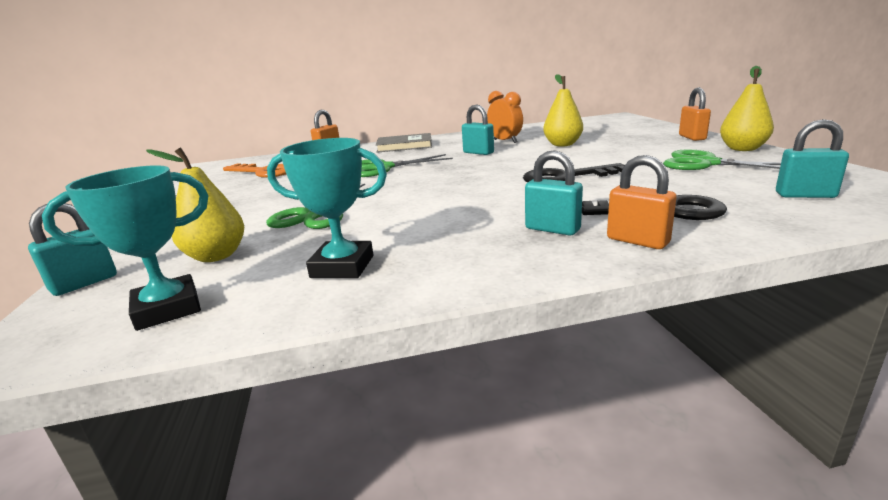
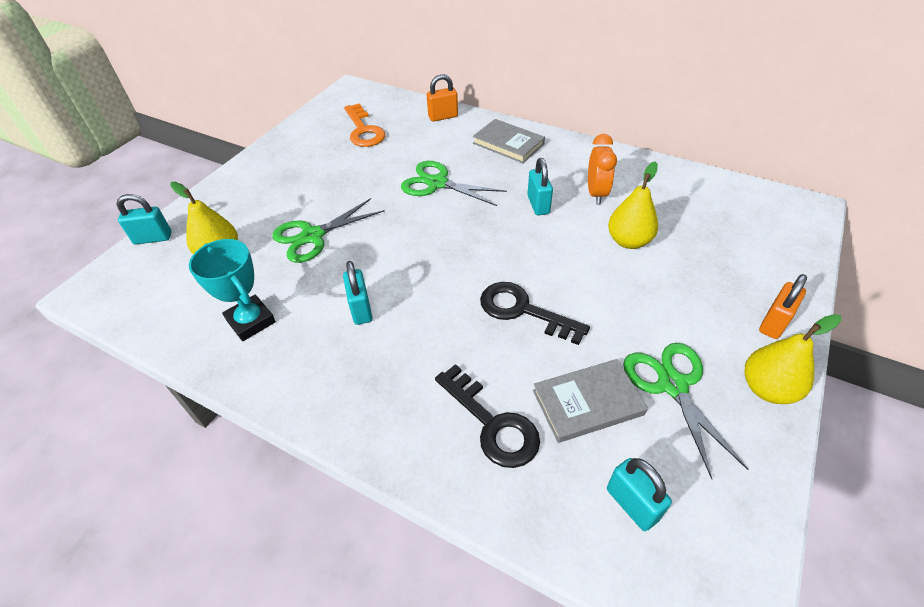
camera: 40 degrees right, 25 degrees up
turquoise trophy [42,165,209,331] -> none
turquoise padlock [525,150,583,235] -> turquoise padlock moved to [343,261,373,325]
orange padlock [607,155,676,249] -> none
none -> grey book [533,359,648,443]

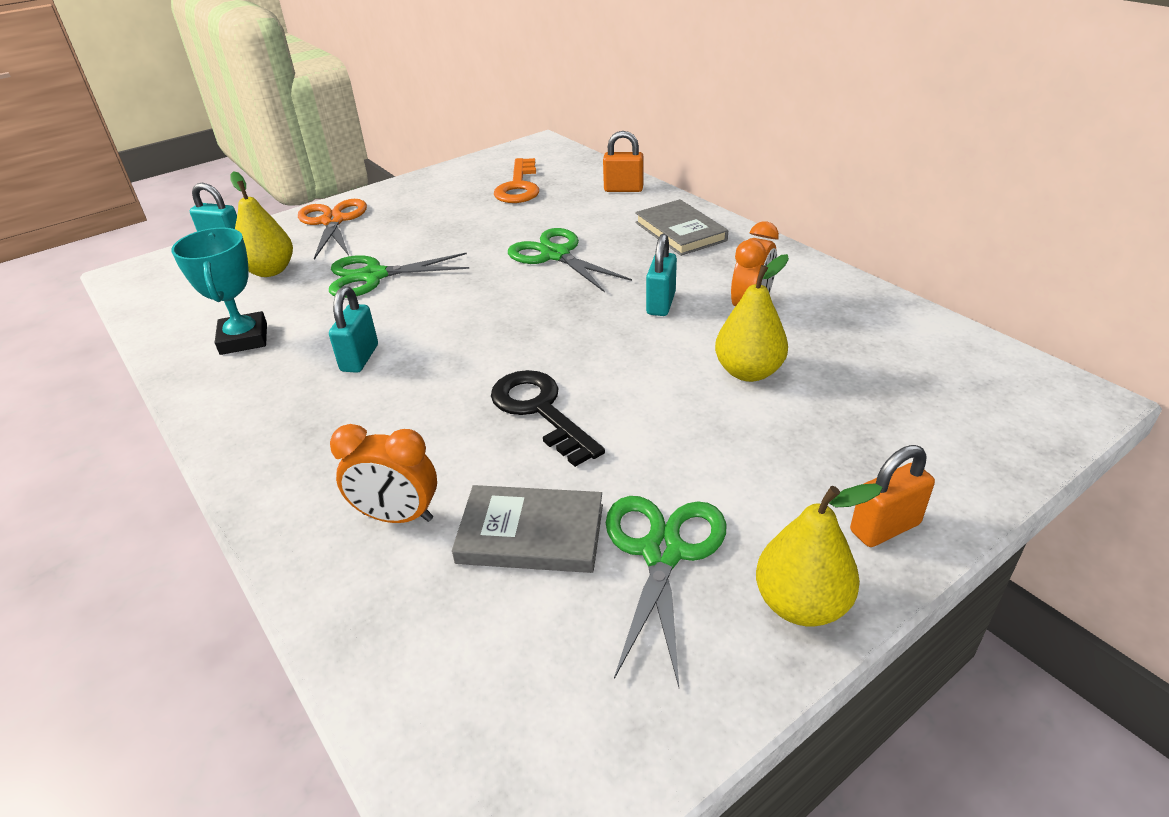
camera: 25 degrees right, 10 degrees down
black key [435,364,540,468] -> orange clock [330,424,437,523]
turquoise padlock [607,458,672,531] -> none
none -> orange scissors [298,199,367,260]

